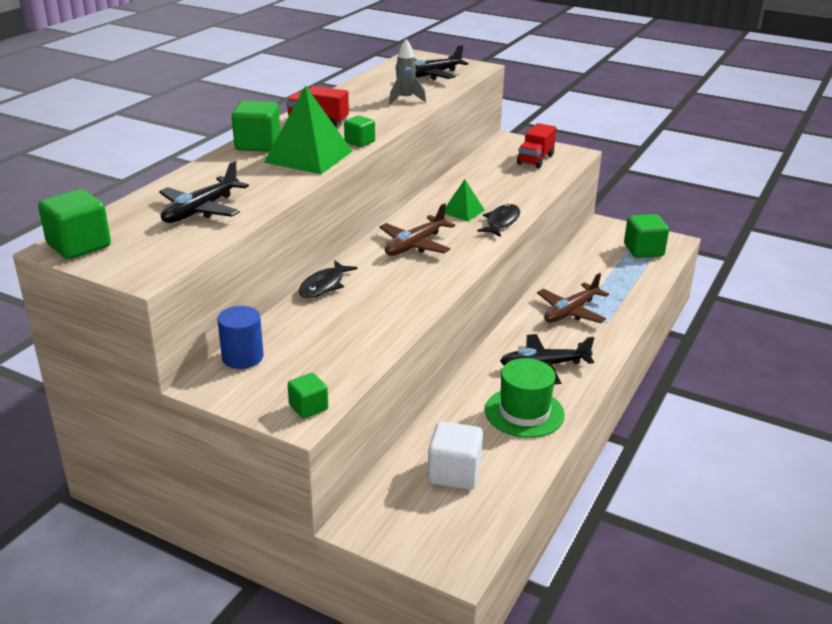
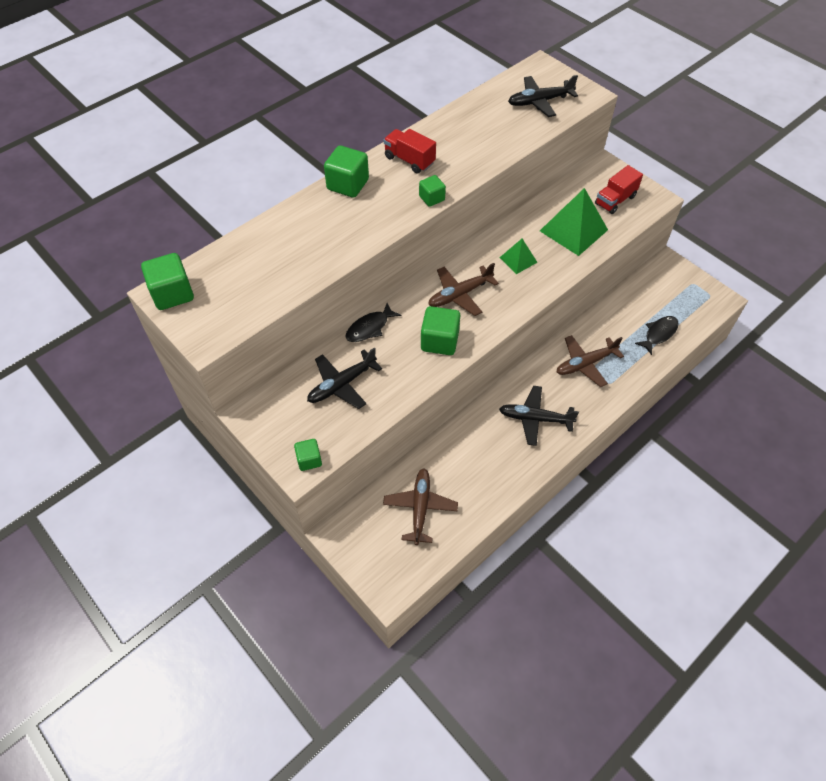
camera: 20 degrees right, 25 degrees up
black plane [159,161,249,223] -> black plane moved to [307,347,382,409]
blue cylinder [217,306,264,369] -> none
green pyramid [264,85,352,174] -> green pyramid moved to [540,188,608,256]
grey rocket [389,39,426,105] -> none
white cube [428,421,483,490] -> brown plane [383,468,458,545]
black fish [477,204,520,237] -> black fish moved to [635,316,679,355]
green hat [485,358,565,438] -> none
green cube [624,214,669,258] -> green cube moved to [421,306,460,355]

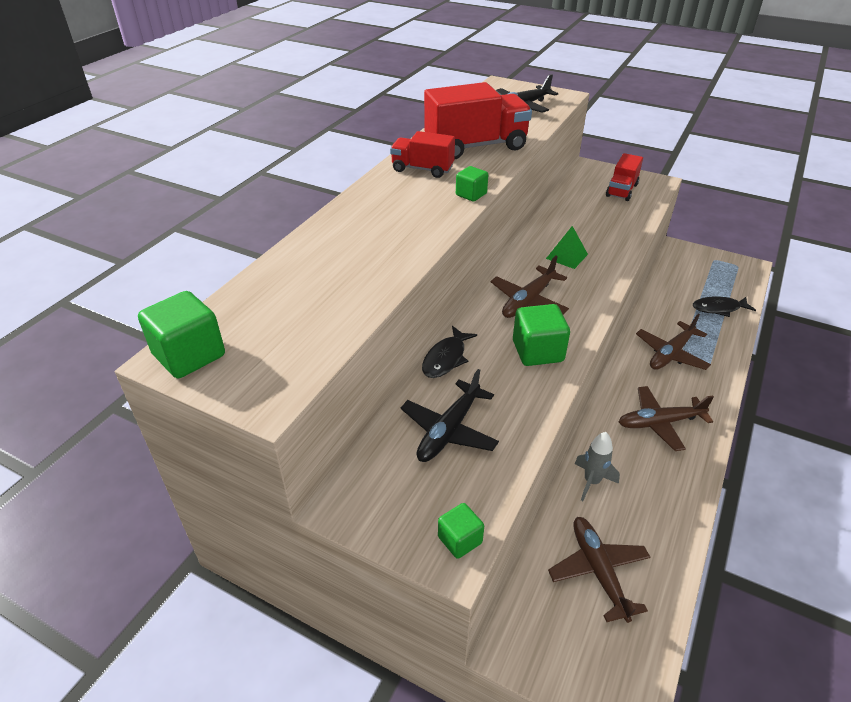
camera: 20 degrees left, 15 degrees down
green cube [324,145,369,198] -> none
black plane [499,386,579,446] -> brown plane [619,386,714,451]
green pyramid [540,188,608,256] -> none
black fish [635,316,679,355] -> black fish turned 120 degrees counterclockwise [693,297,756,317]
none -> red truck [424,82,532,160]
none -> grey rocket [574,432,620,501]

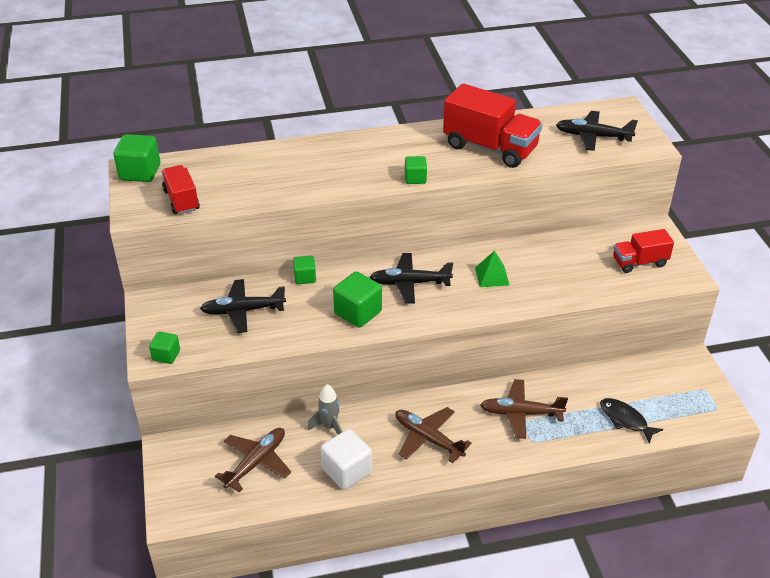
camera: 50 degrees right, 0 degrees up
red truck [390,131,455,178] -> red truck moved to [162,165,200,214]
black fish [422,326,477,378] -> green cube [293,256,316,284]
brown plane [490,255,569,318] -> black plane [369,253,453,304]
none -> white cube [321,429,372,490]

